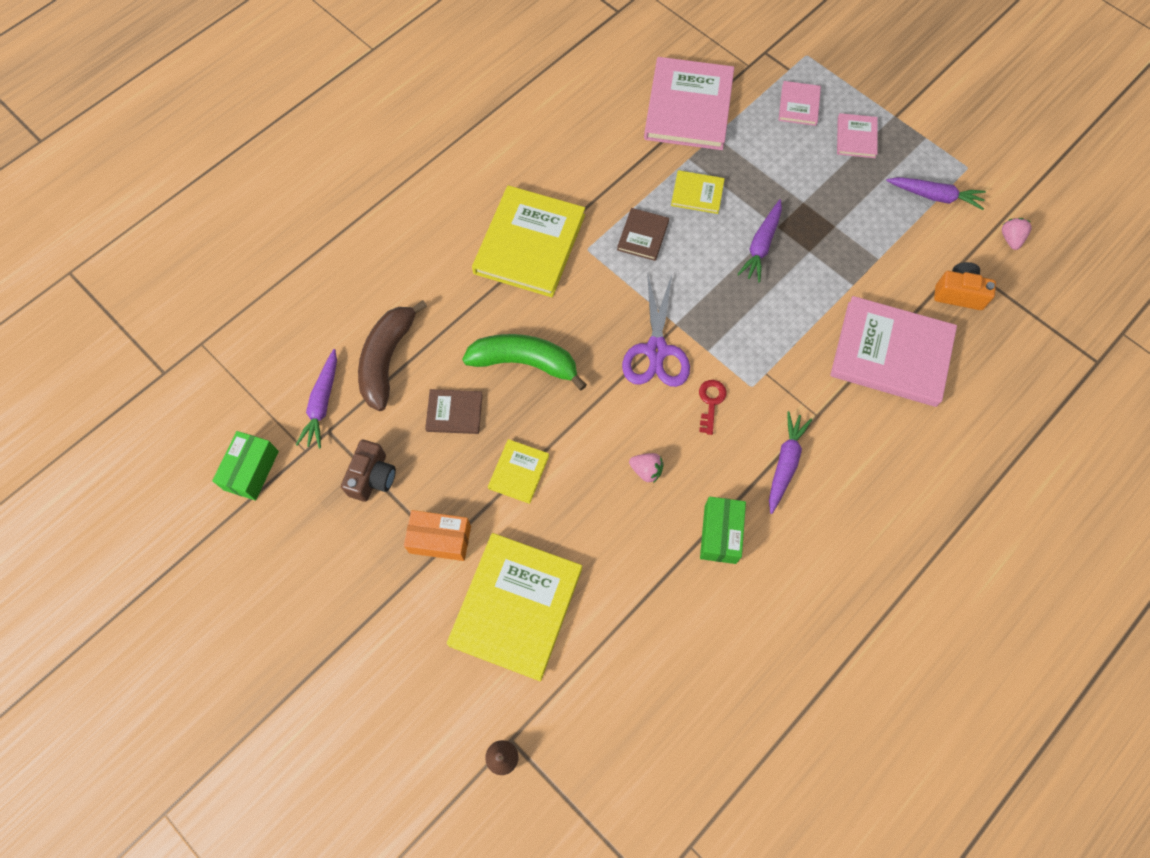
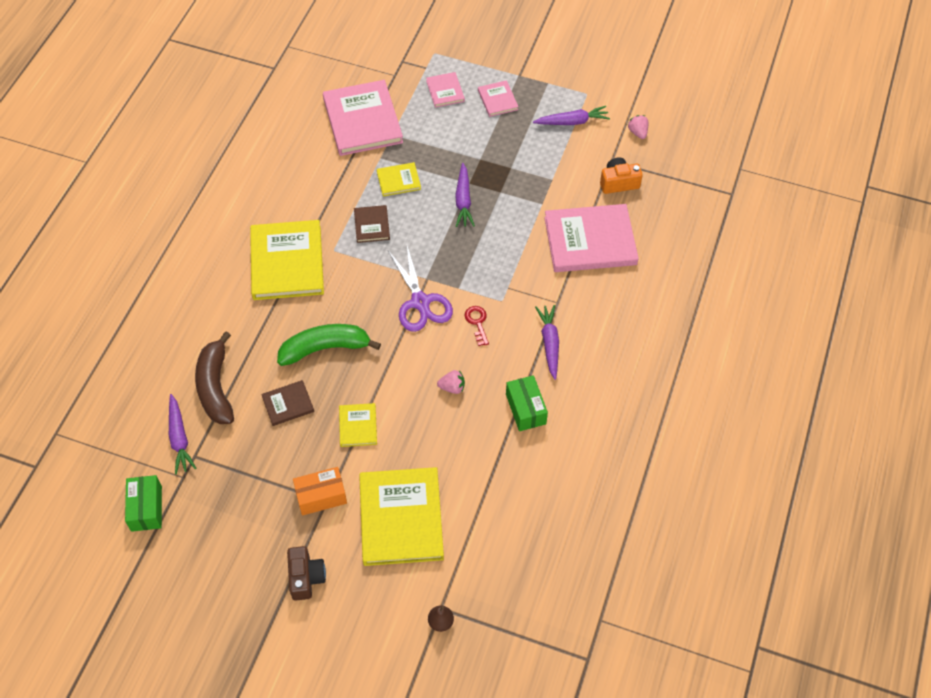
camera: 25 degrees left, 10 degrees down
brown camera [341,440,396,502] -> brown camera moved to [287,546,326,601]

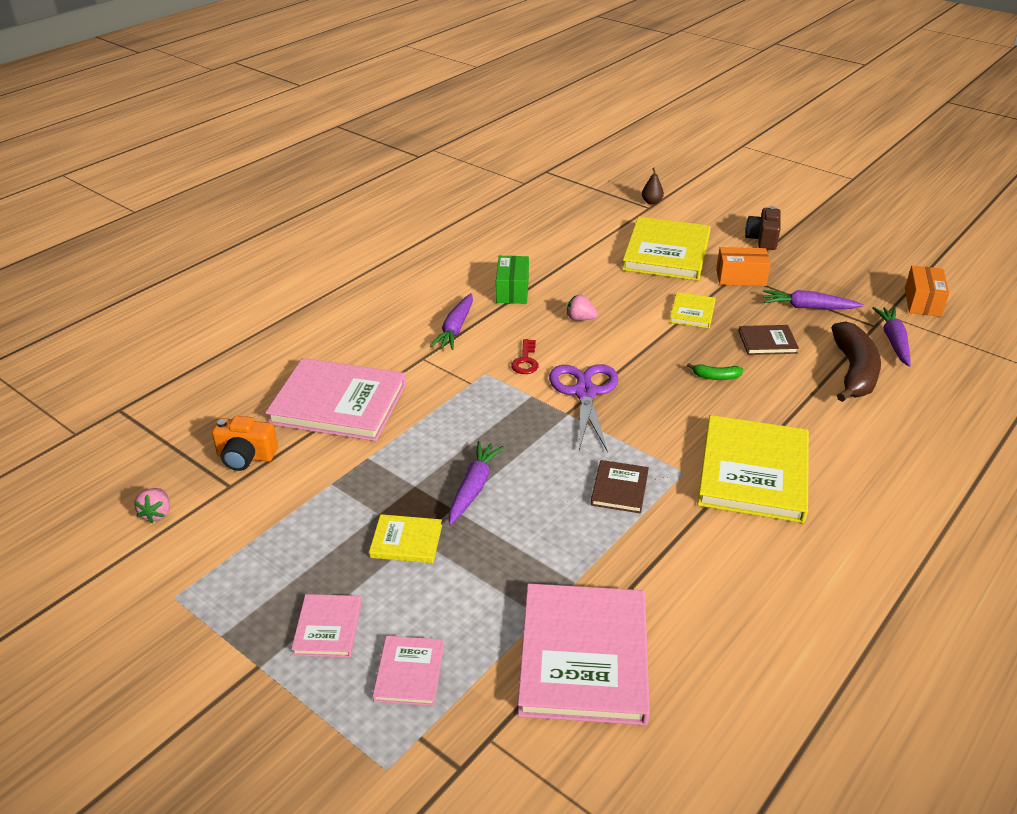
camera: 160 degrees left, 20 degrees down
green box [125,475,162,532] -> orange box [905,265,949,317]
green banana [277,324,381,366] -> green banana [687,363,743,380], size x0.44
yellow book [377,162,421,196] -> yellow book moved to [369,514,442,563]
purple carrot [533,106,610,125] -> purple carrot moved to [763,290,864,309]

